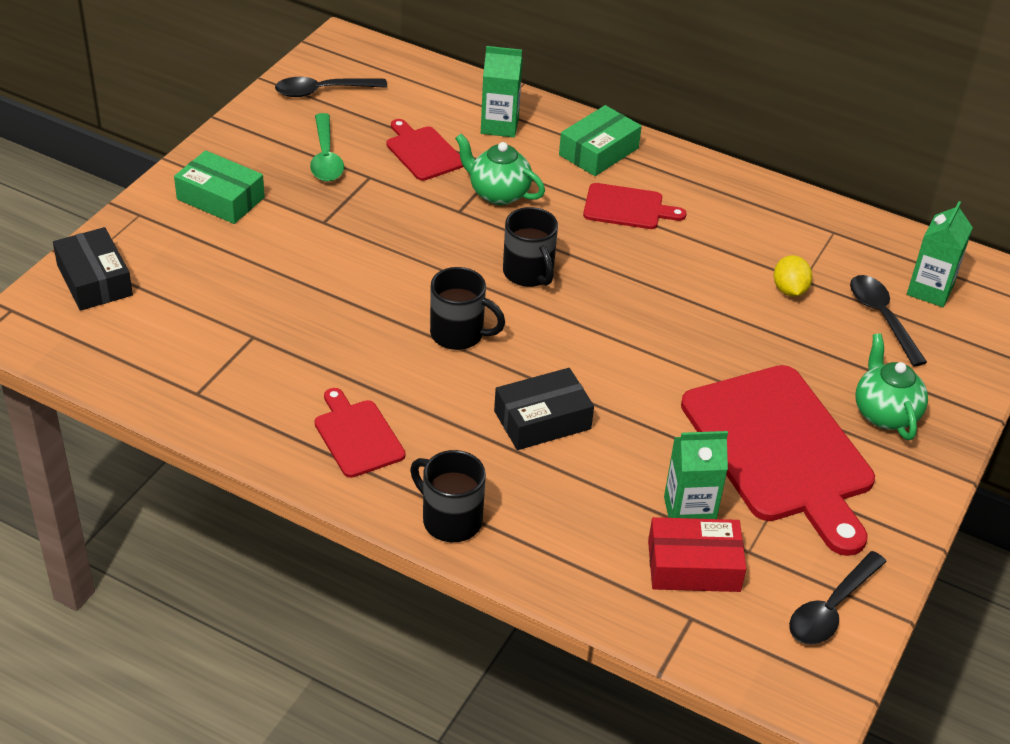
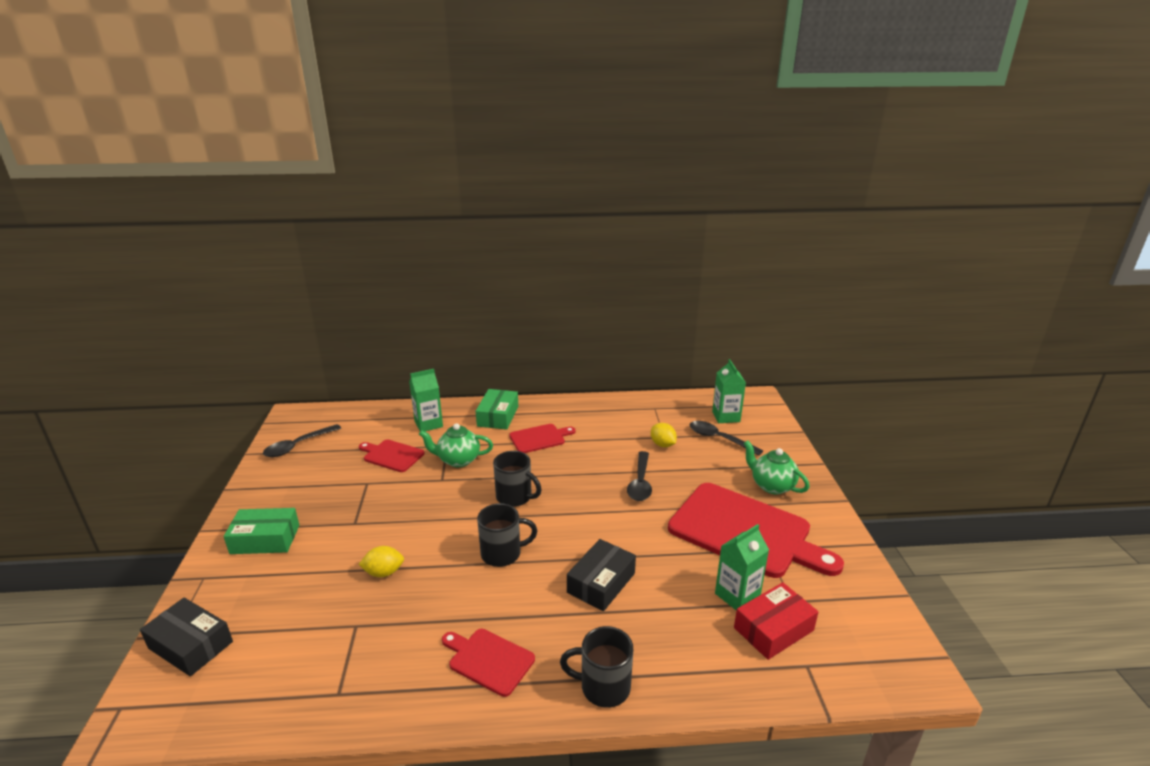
camera: 30 degrees left, 15 degrees down
green spoon [310,113,344,182] -> none
black spoon [789,551,887,645] -> black spoon moved to [627,451,652,501]
none -> yellow lemon [358,546,404,577]

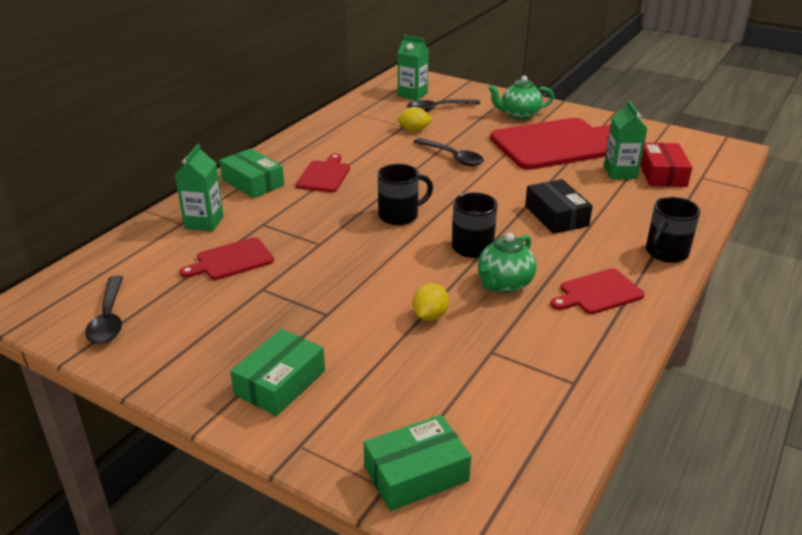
camera: 55 degrees left, 5 degrees up
black box [140,598,233,676] -> green box [364,415,471,511]
green teapot [419,423,493,467] -> green teapot moved to [478,233,536,293]

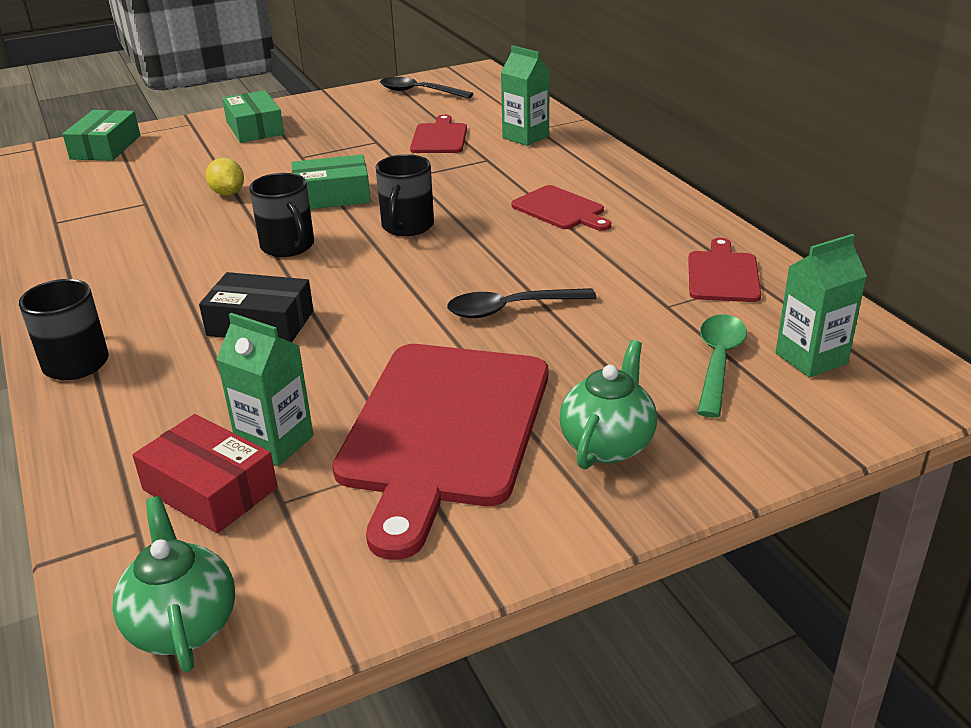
camera: 125 degrees right, 0 degrees up
green box [219,148,284,198] -> green box moved to [291,155,371,209]
yellow lemon [397,107,433,132] -> none
black spoon [407,99,480,111] -> green spoon [697,314,747,418]
green teapot [478,233,536,293] -> green teapot moved to [112,496,235,672]
red cutting board [550,268,644,314] -> red cutting board moved to [688,238,761,302]

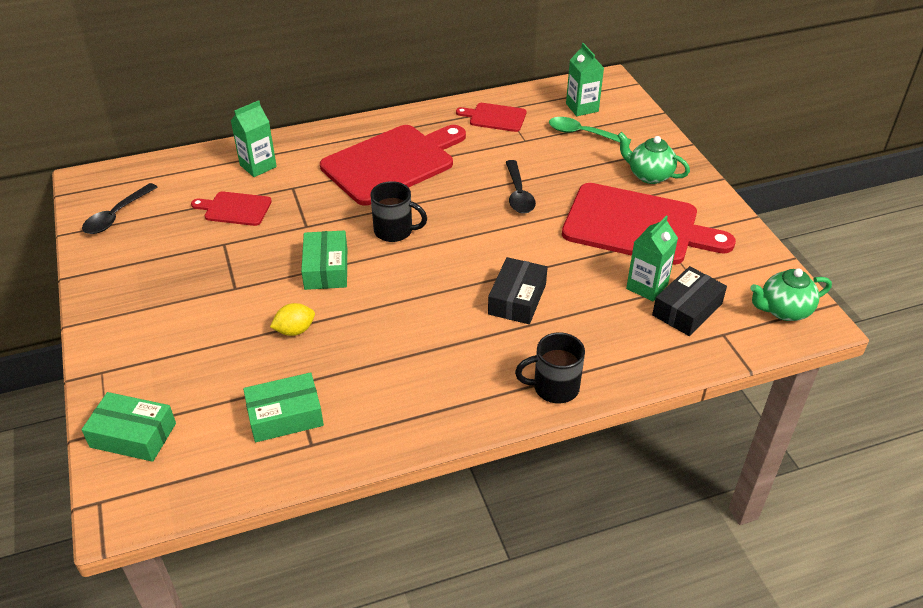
camera: 85 degrees left, 10 degrees up
red box [132,414,278,533] -> black box [652,266,727,336]
green box [222,90,284,143] -> green box moved to [243,372,324,442]
black mug [249,173,314,257] -> none
red cutting board [511,185,611,231] -> red cutting board [320,125,466,206], size x2.07

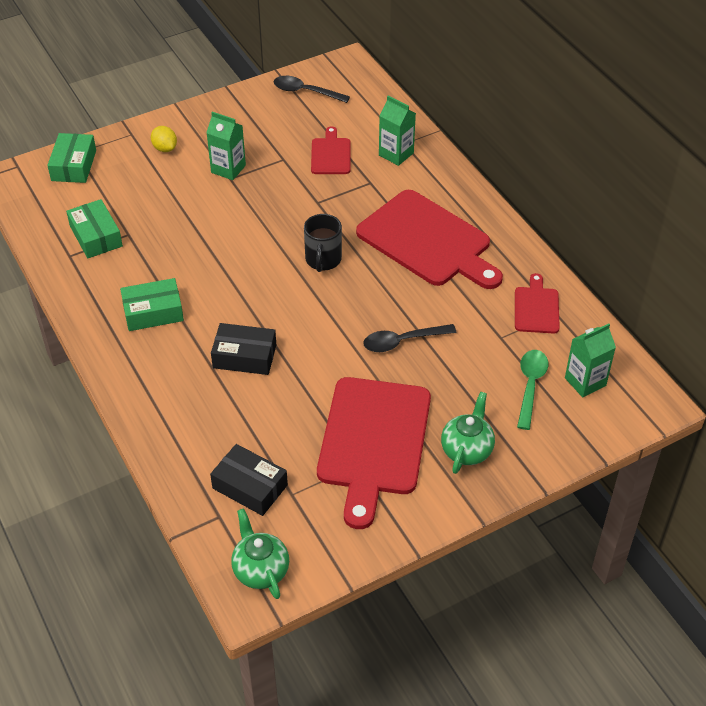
camera: 80 degrees right, 5 degrees up
yellow lemon [270,303,315,336] -> yellow lemon moved to [151,126,177,152]
green box [301,230,347,290] -> green box moved to [120,278,184,331]
black mug [515,332,585,403] -> none
green carton [626,216,678,301] -> green carton moved to [207,112,246,180]

